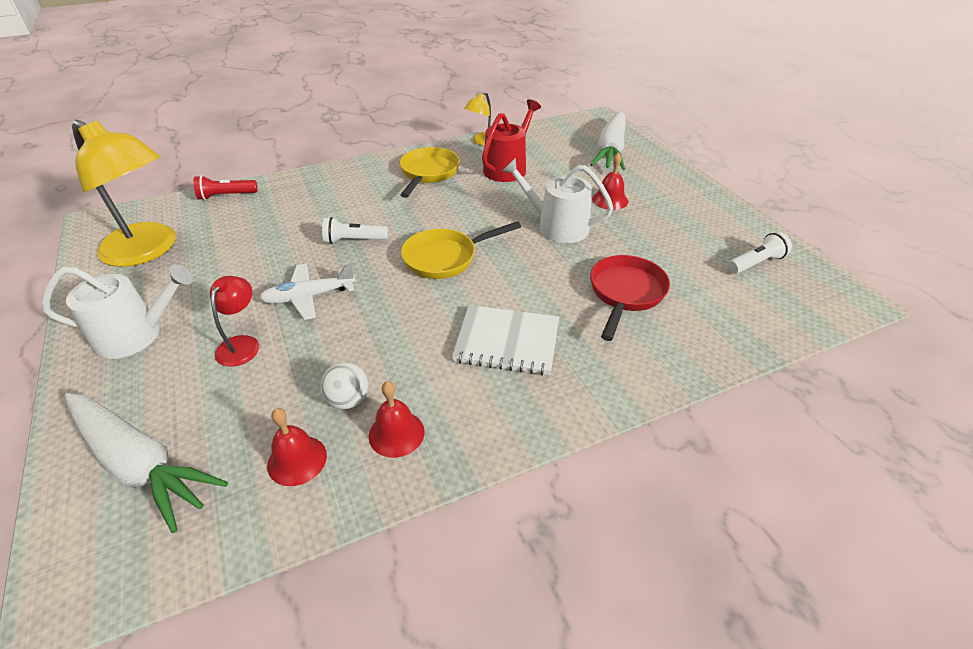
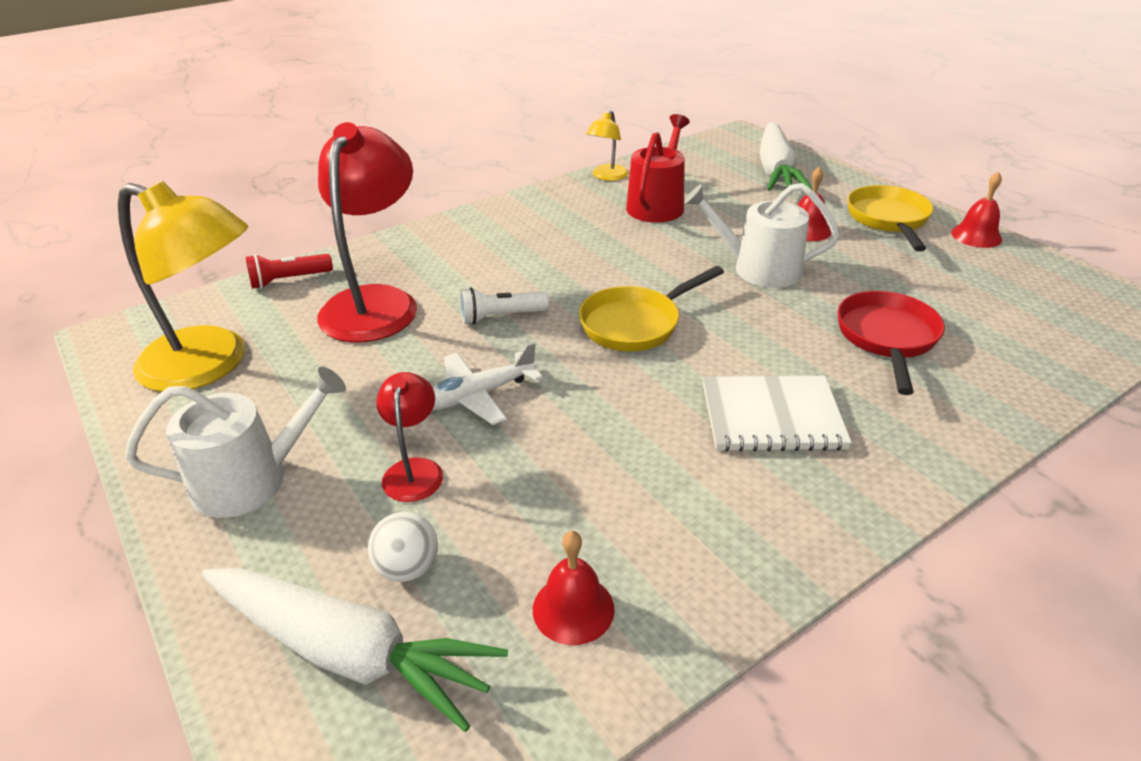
camera: 10 degrees left, 5 degrees down
white ball [321,362,369,409] -> white ball moved to [368,512,438,582]
red bell [369,381,425,458] -> red bell moved to [951,171,1002,248]
yellow pan [400,147,460,198] -> yellow pan moved to [847,185,934,251]
white flashlight [728,232,792,274] -> none
none -> red lamp [317,122,417,342]

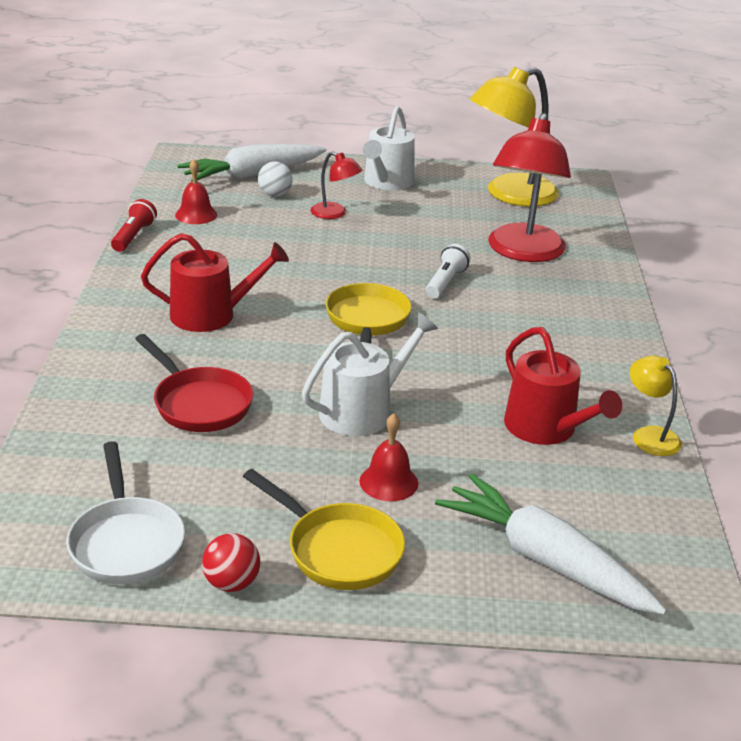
camera: 125 degrees right, 5 degrees down
red flashlight [246,254,333,289] -> red flashlight moved to [111,199,157,252]
red lamp [317,122,417,342] -> red lamp turned 60 degrees clockwise [488,113,571,262]
white plane [432,342,543,425] -> none
white notebook [702,376,852,452] -> red watering can [141,233,289,332]
red bell [951,171,1002,248] -> red ball [202,533,260,592]
none -> white pan [66,441,185,584]

